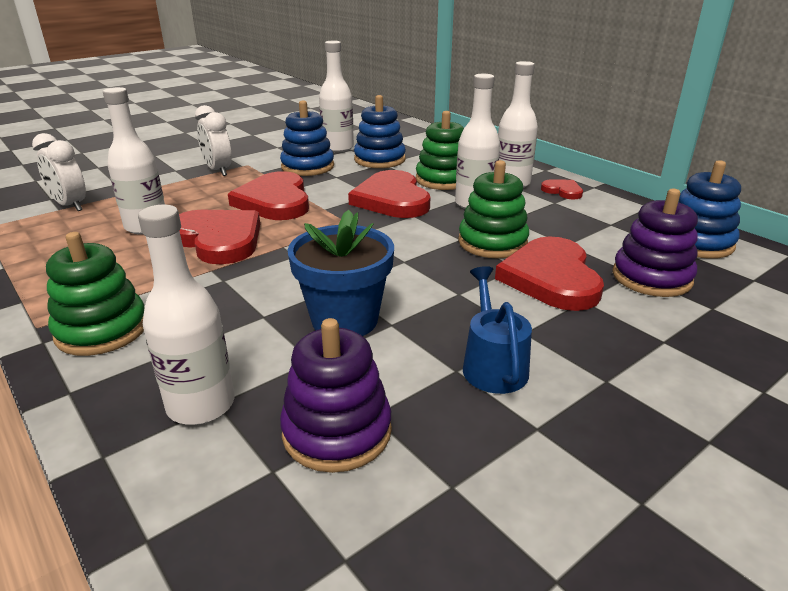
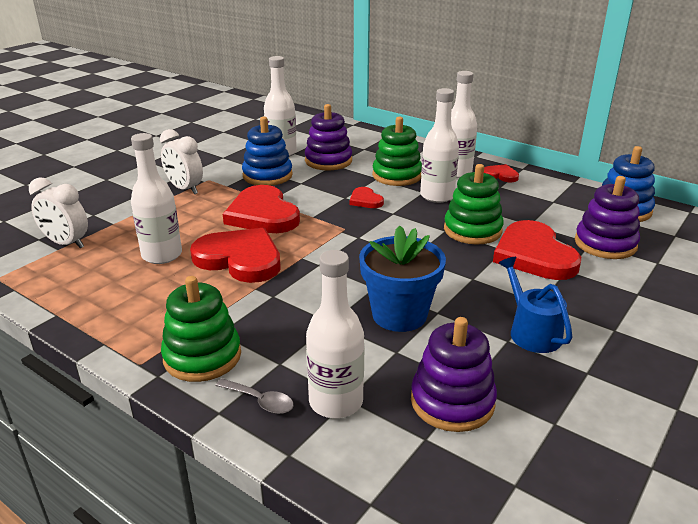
camera: 15 degrees left, 0 degrees up
red heart [348,170,430,218] -> red heart [350,187,384,208], size x0.48
blue stacking toy [354,95,406,168] -> purple stacking toy [305,104,352,170]
none -> grey spoon [215,379,294,414]

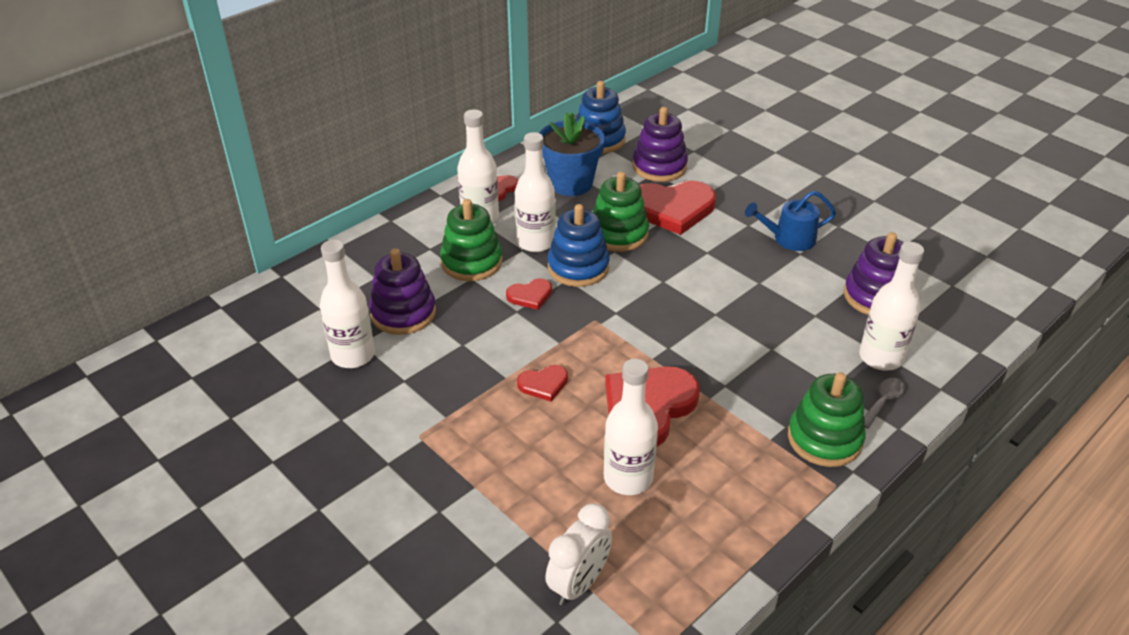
camera: 80 degrees left, 10 degrees up
white clock [160,129,203,194] -> none
red heart [223,185,300,233] -> red heart [517,365,568,401], size x0.48
blue stacking toy [242,117,293,186] -> blue stacking toy moved to [548,204,610,287]
blue flower pot [359,225,446,332] -> blue flower pot moved to [540,112,605,196]

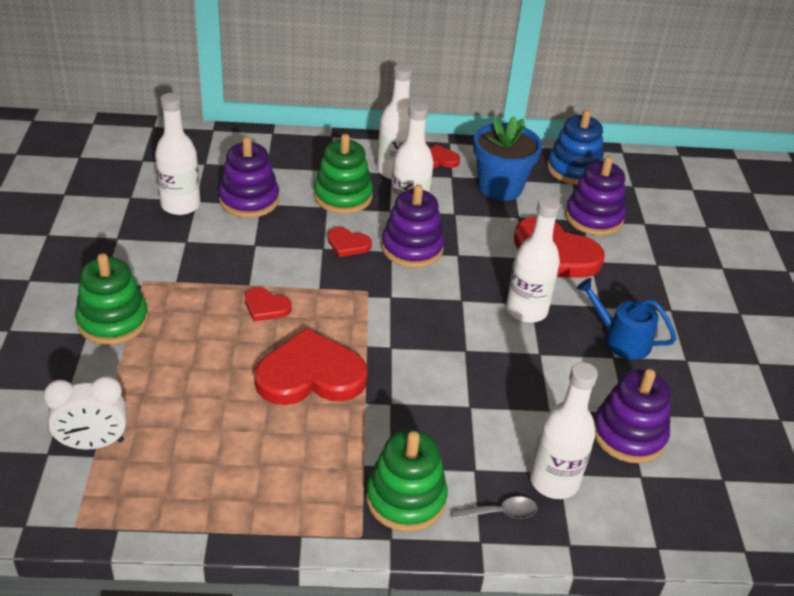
camera: 40 degrees right, 0 degrees up
blue stacking toy [548,204,610,287] -> purple stacking toy [382,184,445,268]
green stacking toy [593,171,649,252] -> green stacking toy moved to [75,253,148,345]
white bottle [604,359,658,495] -> white bottle moved to [506,197,560,323]

